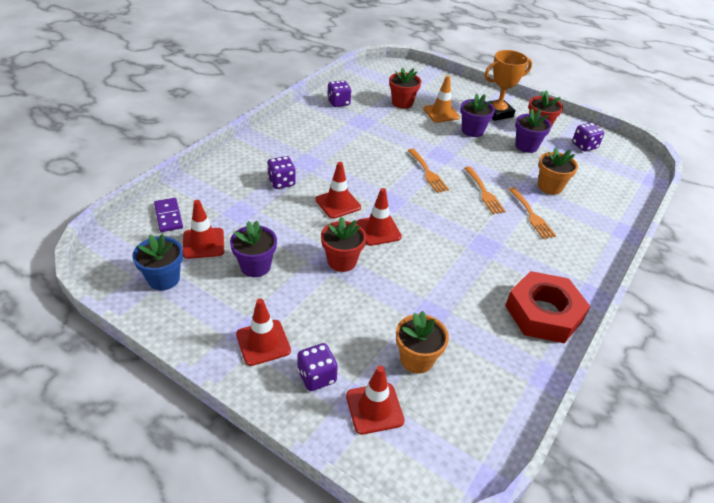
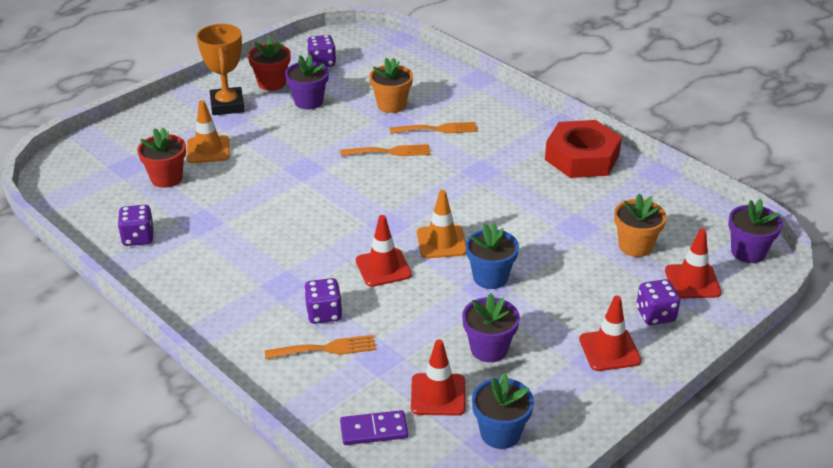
camera: 75 degrees left, 5 degrees down
red flower pot [321,217,366,272] -> blue flower pot [466,223,519,289]
red traffic cone [356,188,402,246] -> orange traffic cone [417,190,466,258]
orange fork [408,149,449,193] -> orange fork moved to [265,335,376,359]
purple flower pot [460,93,495,137] -> purple flower pot moved to [729,199,782,263]

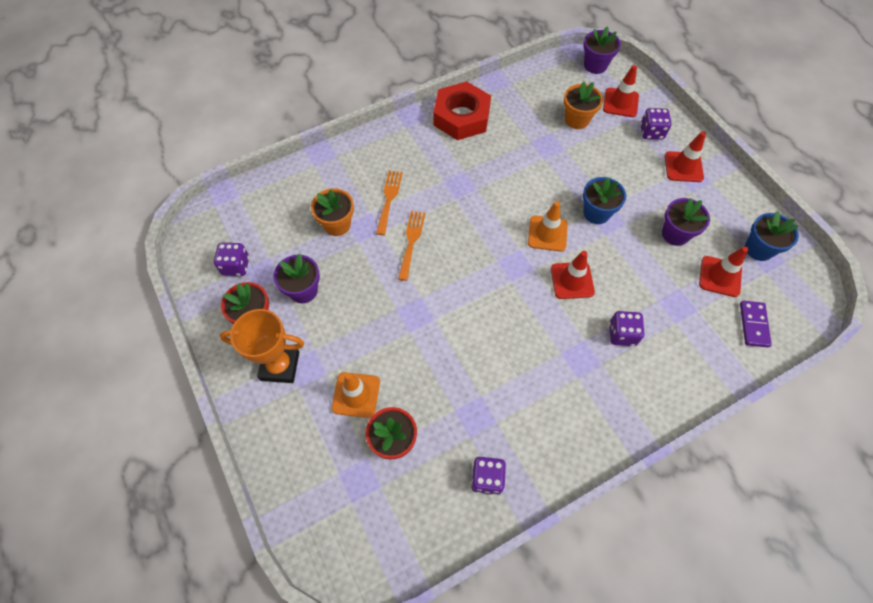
camera: 75 degrees left, 25 degrees up
orange fork [265,335,376,359] -> none

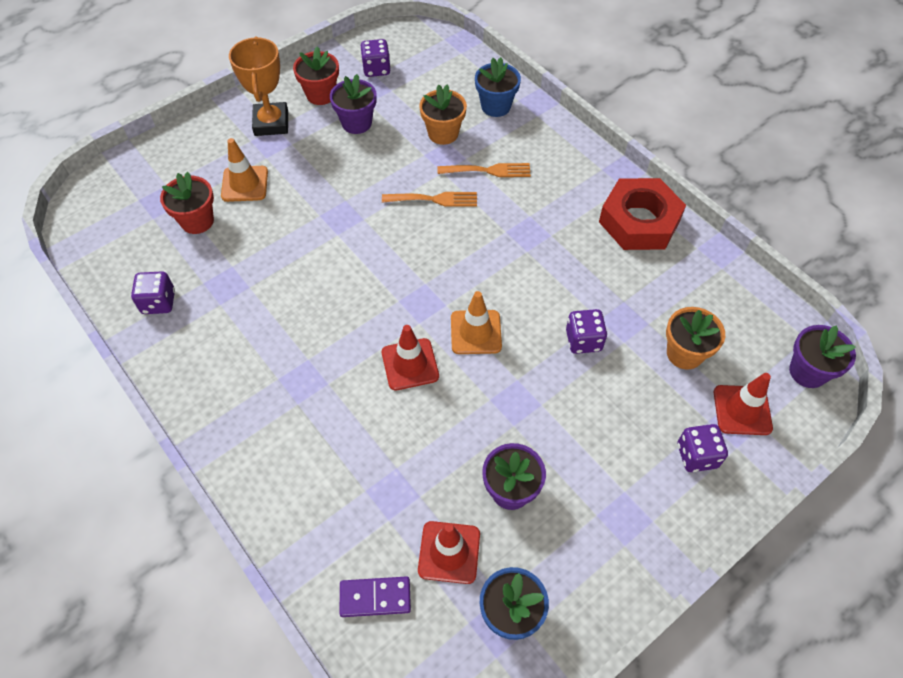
camera: 80 degrees right, 5 degrees down
blue flower pot [583,177,626,224] -> blue flower pot moved to [475,57,521,117]
purple dice [609,311,645,346] -> purple dice moved to [566,309,607,354]
red traffic cone [665,132,706,182] -> none

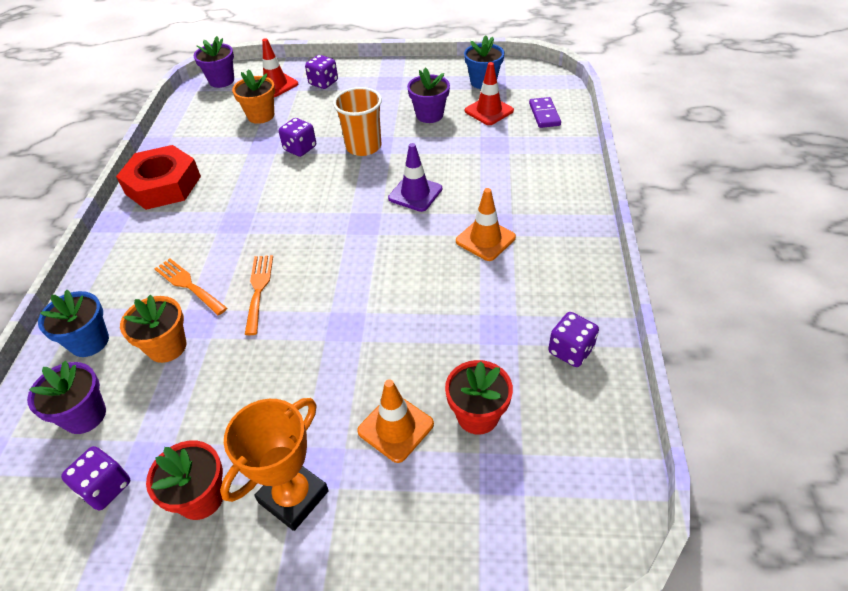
camera: 135 degrees left, 10 degrees down
purple flower pot [330,74,376,134] -> purple flower pot moved to [27,361,106,434]
purple domino [339,576,411,617] -> purple domino turned 45 degrees clockwise [529,97,561,128]
orange fork [382,192,477,207] -> orange fork turned 45 degrees clockwise [245,255,273,335]
red traffic cone [382,325,439,390] -> purple traffic cone [388,143,442,212]
orange traffic cone [451,291,502,354] -> orange traffic cone moved to [456,188,516,261]
none -> orange cup [333,87,382,156]

